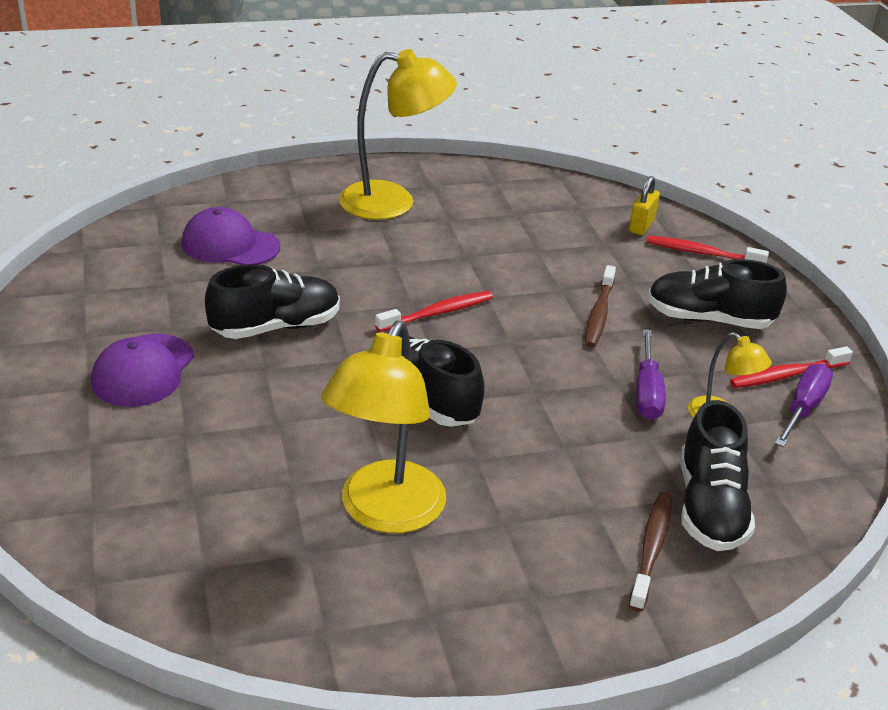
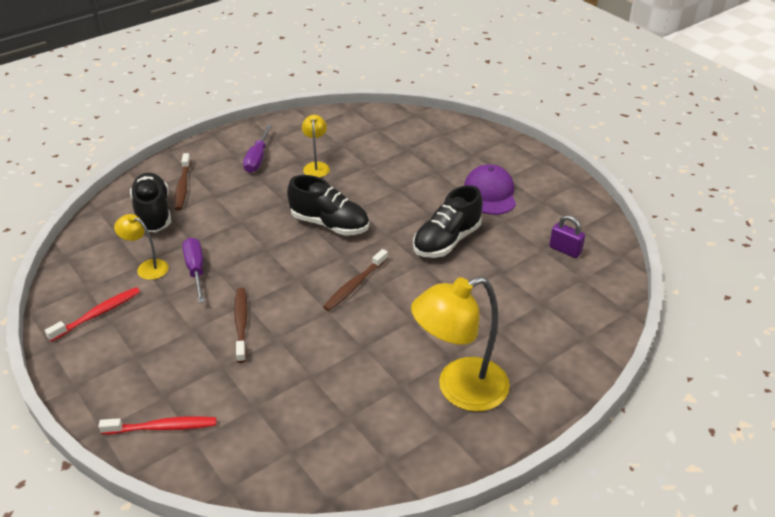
camera: 160 degrees right, 5 degrees up
purple cap [181,207,280,265] -> none
yellow lamp [321,320,446,533] -> yellow lamp [302,115,330,178], size x0.50
red toothbrush [375,291,493,332] -> brown toothbrush [323,249,388,311]
yellow padlock [629,176,660,235] -> none
black shoe [648,259,787,329] -> none
purple screwdriver [775,364,833,447] -> purple screwdriver moved to [243,125,272,173]
none -> purple padlock [549,215,585,258]

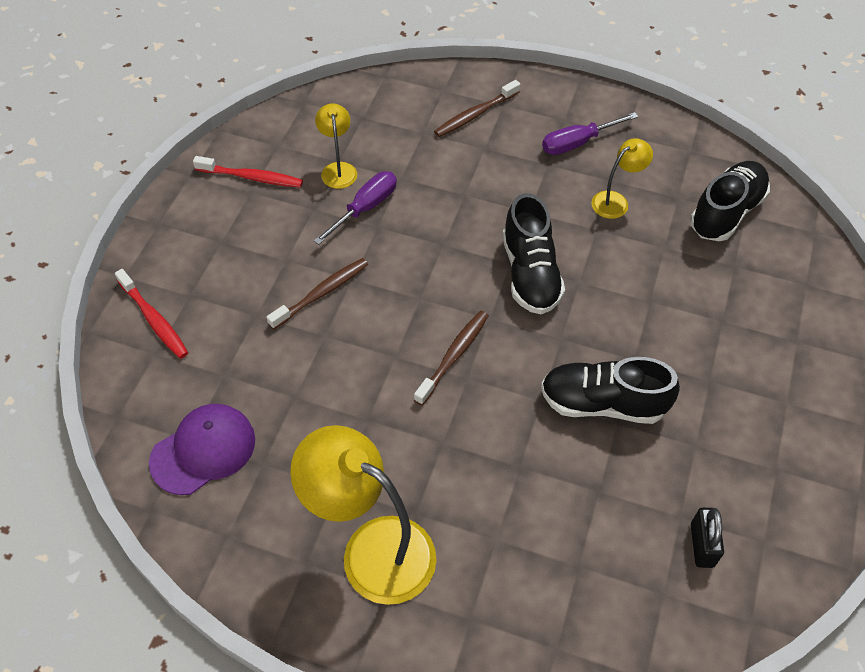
camera: 55 degrees right, 15 degrees up
black shoe [130,173,171,232] -> black shoe moved to [690,161,770,241]
brown toothbrush [323,249,388,311] -> brown toothbrush turned 120 degrees clockwise [414,311,489,405]
purple cap [464,164,516,215] -> purple cap moved to [149,404,255,495]
purple padlock [549,215,585,258] -> black padlock [691,508,724,568]

